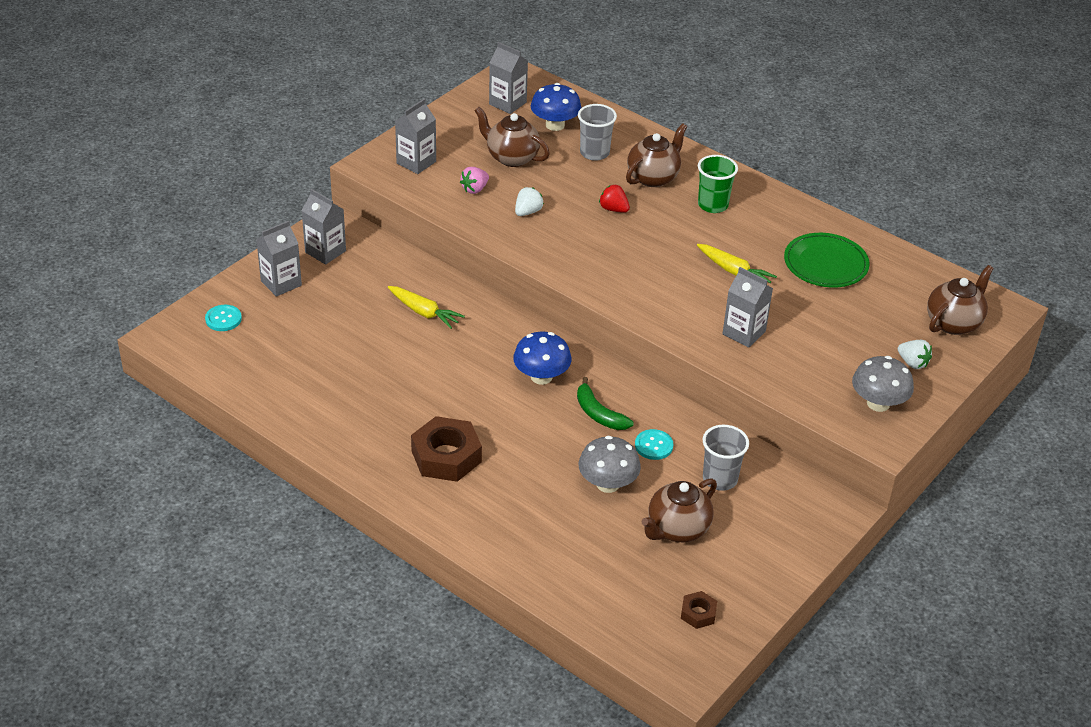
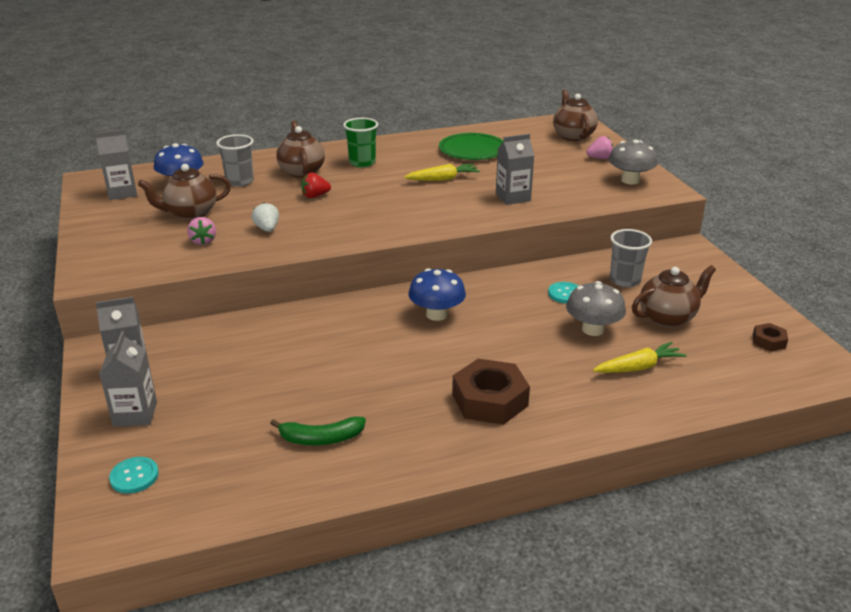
camera: 55 degrees left, 10 degrees down
yellow carrot [388,286,465,329] -> yellow carrot moved to [593,342,687,373]
grey carton [395,99,436,174] -> none
green banana [577,377,634,430] -> green banana moved to [270,416,366,445]
brown teapot [641,478,717,542] -> brown teapot turned 105 degrees counterclockwise [632,265,716,327]
white strawberry [898,340,932,369] -> pink strawberry [586,136,613,159]

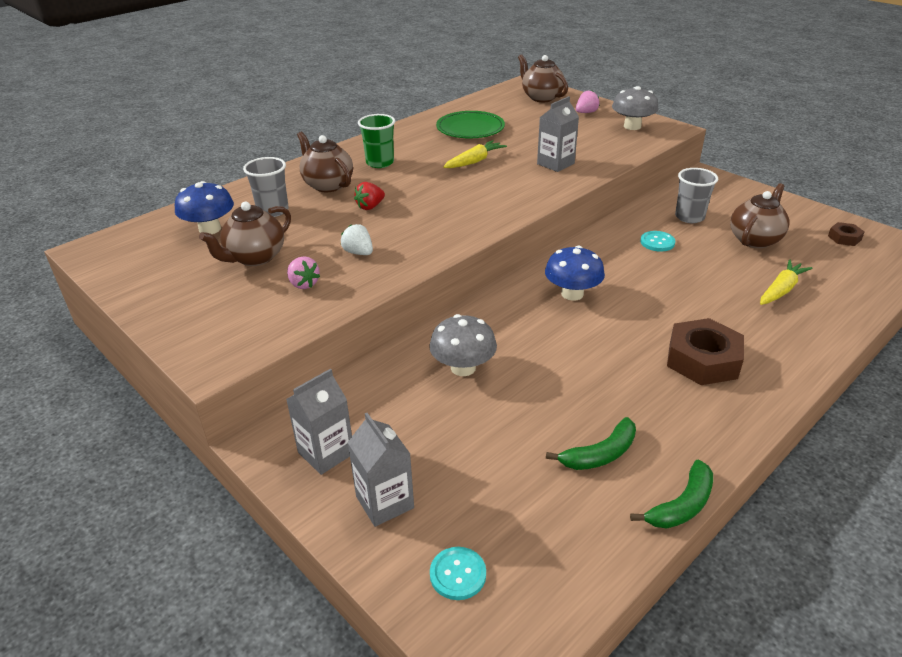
camera: 25 degrees left, 5 degrees up
grey carton [95,129,137,200] -> none
grey mushroom [566,281,626,336] -> grey mushroom moved to [429,314,497,376]
none -> green banana [630,459,713,528]

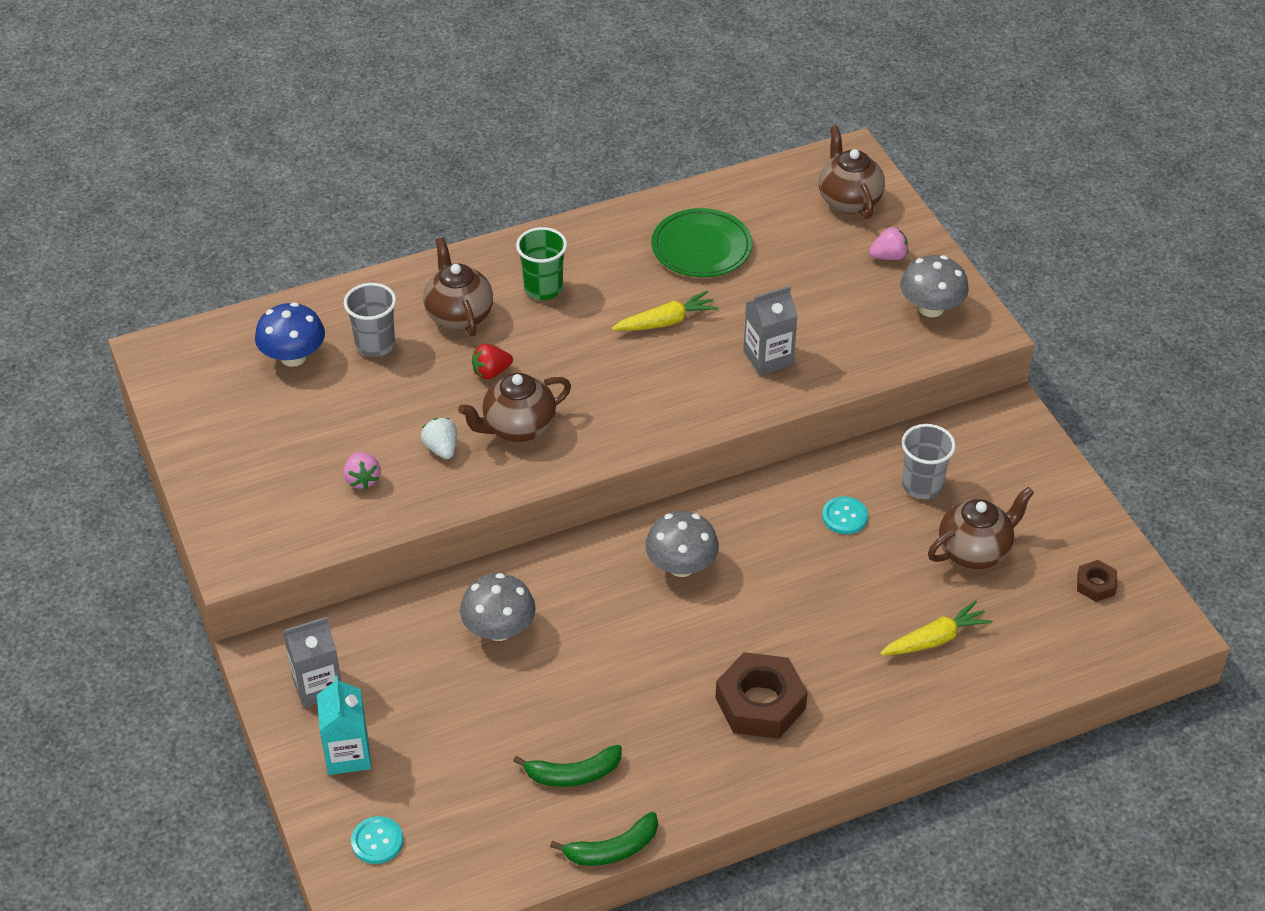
camera: 20 degrees right, 10 degrees up
brown teapot [199,202,291,266] -> brown teapot moved to [458,373,571,442]
grey carton [347,413,414,527] -> turquoise carton [317,676,371,775]
blue mushroom [545,245,605,301] -> grey mushroom [645,511,719,577]

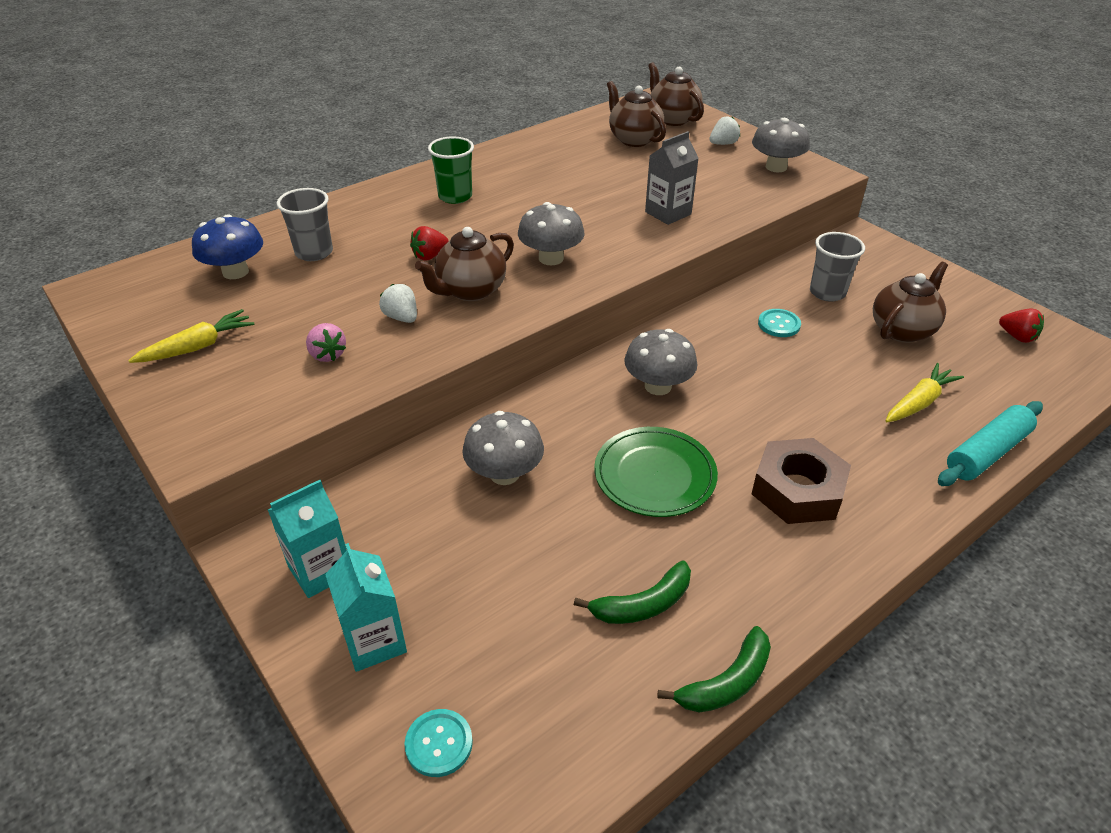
camera: 15 degrees left, 5 degrees down
grey carton [283,617,341,707] -> turquoise carton [268,480,347,598]
brown teapot [423,237,493,337] -> brown teapot moved to [607,81,666,147]
yellow carrot [612,291,719,331] -> yellow carrot moved to [128,309,254,363]
green plate [651,208,752,277] -> green plate moved to [594,427,718,517]
pink strawberry [869,227,908,260] -> white strawberry [710,116,740,145]
brown nut [1077,560,1117,602] -> red strawberry [999,308,1044,343]
none -> grey mushroom [518,202,585,266]
none -> turquoise rolling pin [938,401,1043,486]

